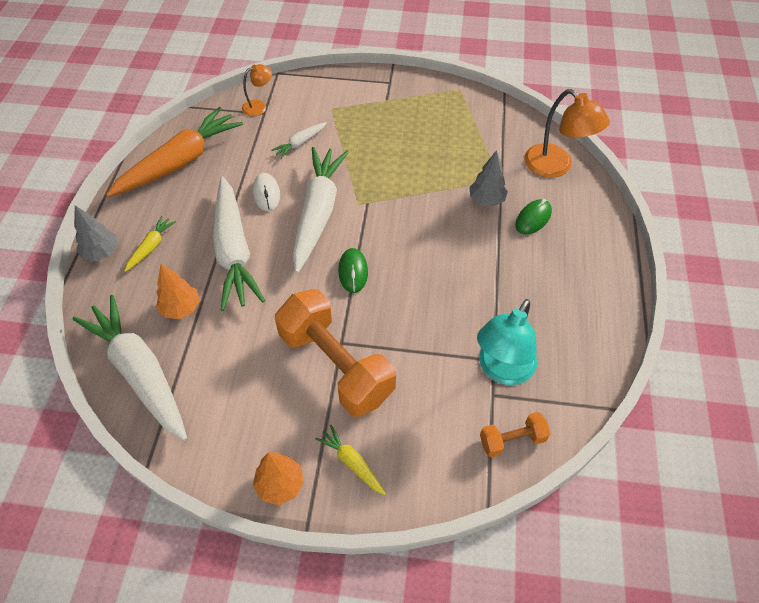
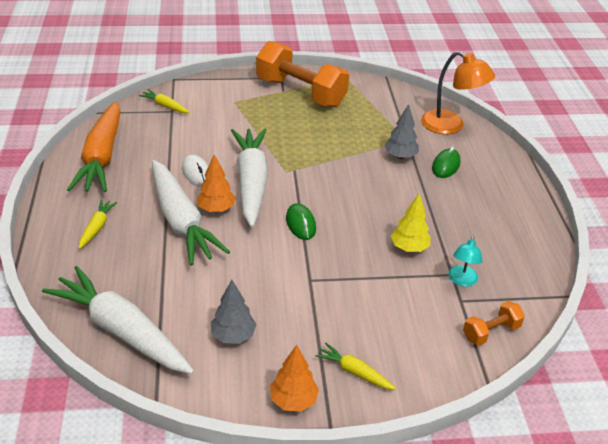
camera: 15 degrees left, 15 degrees down
grey tree [74,205,118,261] -> grey tree moved to [211,280,257,344]
orange carrot [106,107,243,197] -> orange carrot turned 150 degrees clockwise [67,101,121,192]
orange tree [156,264,200,319] -> orange tree moved to [197,155,235,212]
orange lamp [242,64,272,116] -> yellow carrot [139,89,190,113]
white carrot [271,122,327,159] -> none
orange dumbbell [275,289,396,417] -> orange dumbbell moved to [256,41,349,107]
turquoise lamp [477,299,537,385] -> turquoise lamp [449,235,482,287], size x0.55
none -> yellow tree [391,194,430,252]

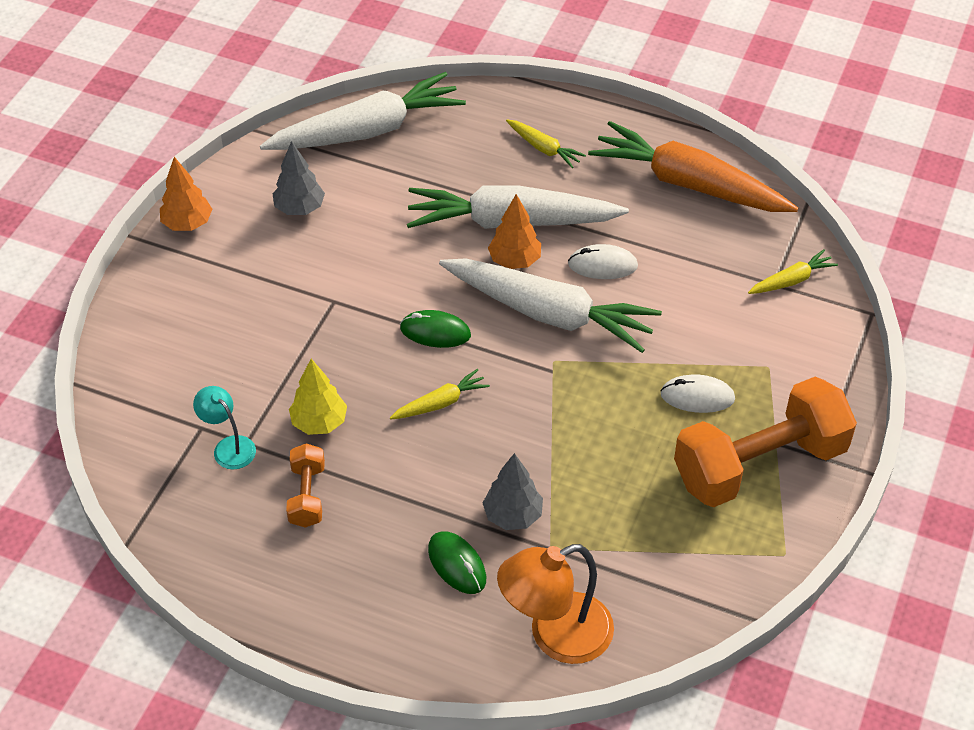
camera: 120 degrees right, 10 degrees up
yellow carrot [315,343,396,390] -> yellow carrot moved to [390,369,490,419]
orange dumbbell [463,301,525,346] -> orange dumbbell moved to [286,443,325,528]
none -> white mouse [660,374,735,413]

